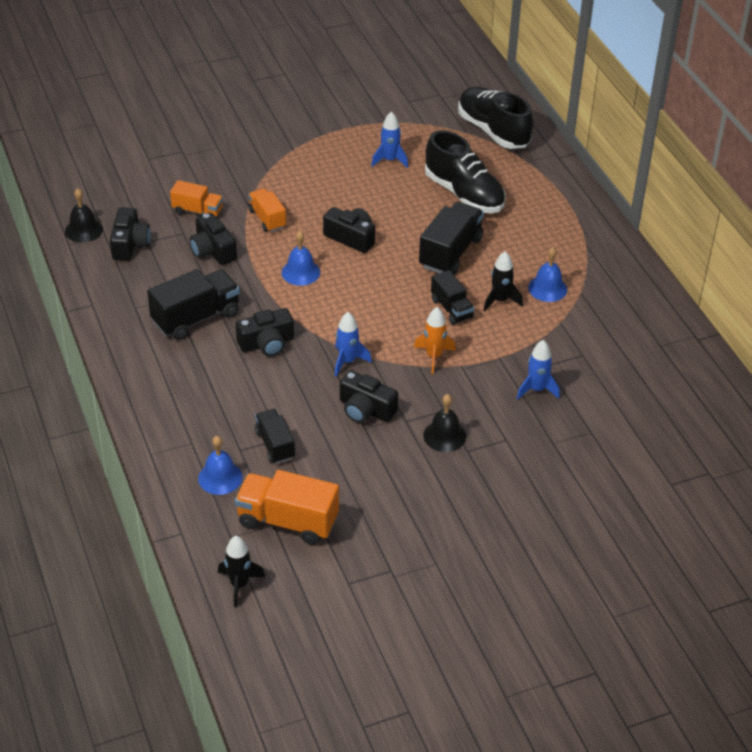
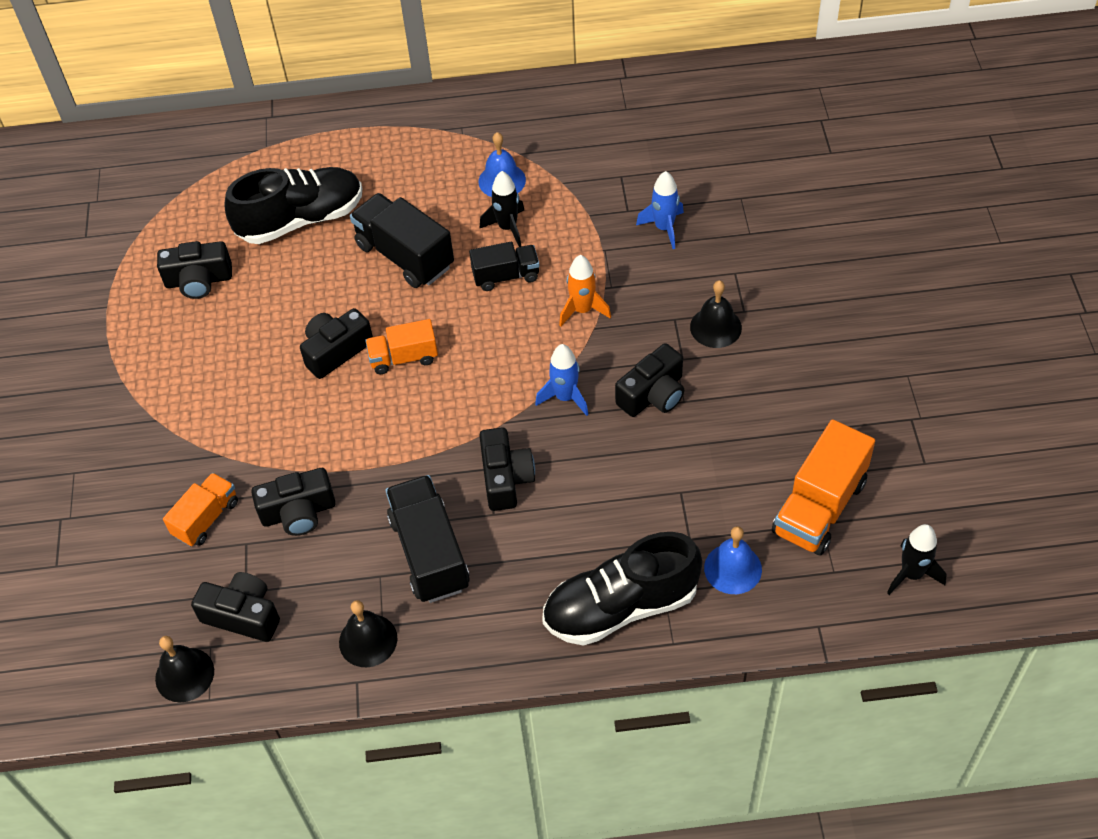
camera: 70 degrees left, 10 degrees up
orange truck [248,188,286,232] -> orange truck moved to [365,319,438,374]
black truck [255,409,295,464] -> none
blue bell [281,231,320,286] -> none
blue rocket [371,111,408,168] -> black camera [157,241,232,299]
black shoe [458,87,533,149] -> black shoe moved to [542,532,702,646]
none -> black bell [339,600,397,667]

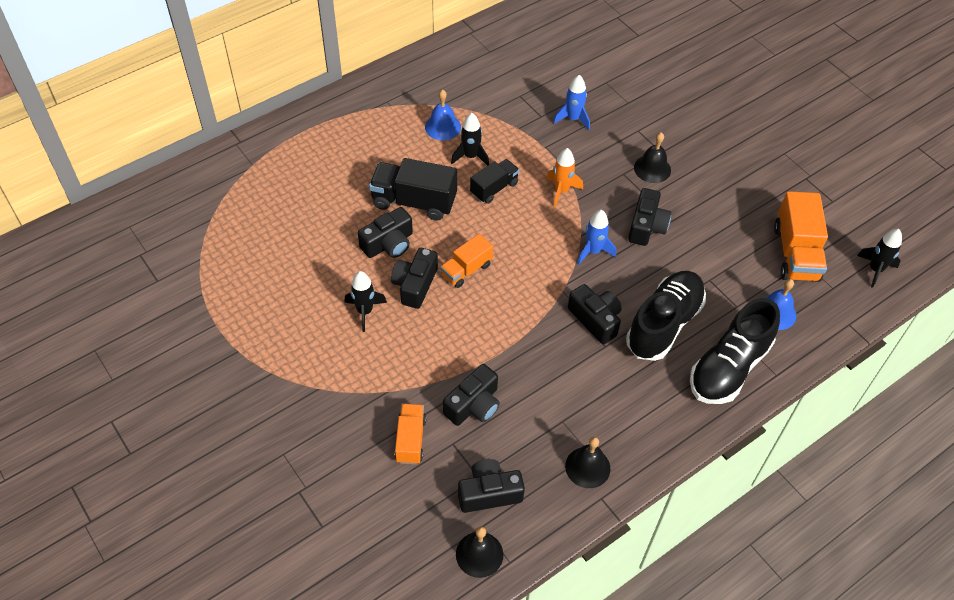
camera: 35 degrees left, 0 degrees up
black camera [157,241,232,299] -> black camera moved to [358,207,413,258]
black shoe [224,167,362,244] -> black shoe moved to [626,271,706,361]
black truck [386,475,470,603] -> none
none -> black rocket [345,271,387,332]

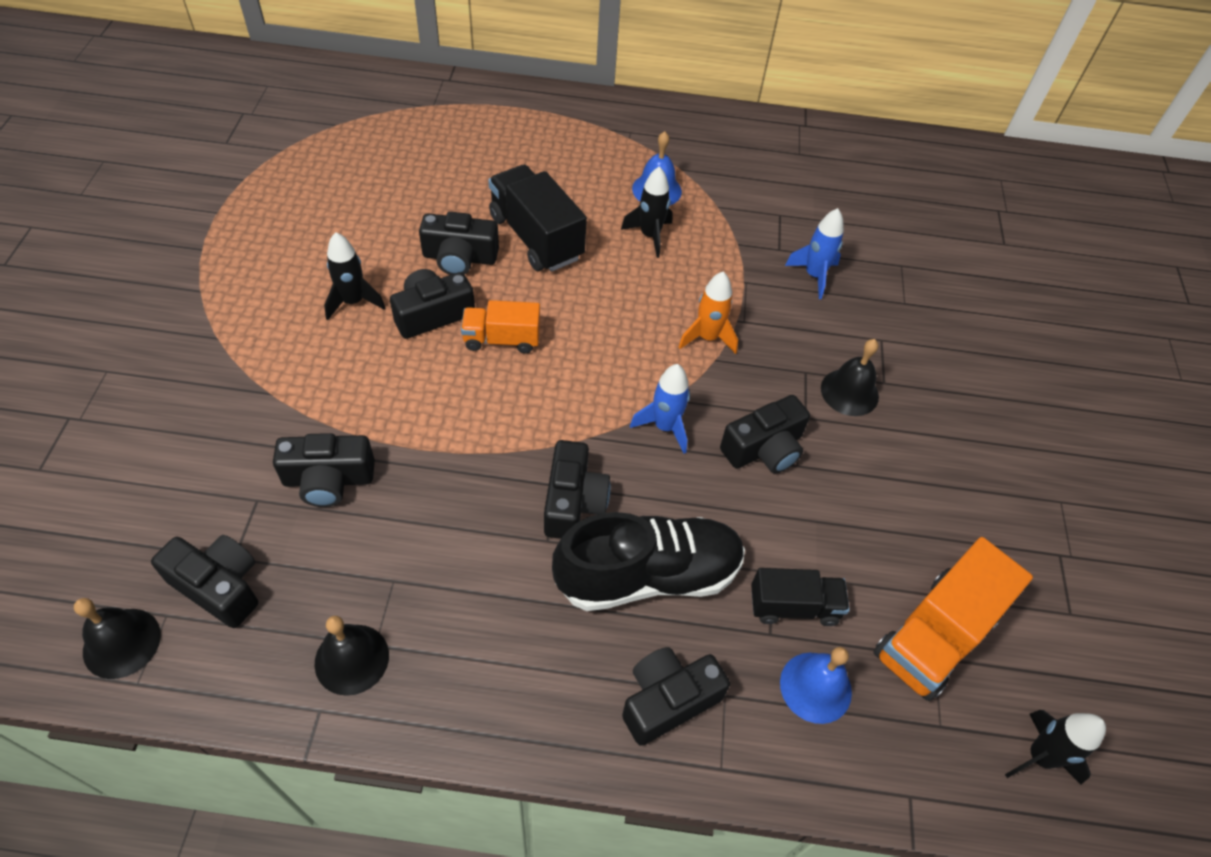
camera: 40 degrees right, 0 degrees up
orange truck [395,404,426,464] -> none
black truck [470,159,519,204] -> black truck moved to [751,568,850,626]
black shoe [690,298,780,404] -> black camera [622,647,730,746]

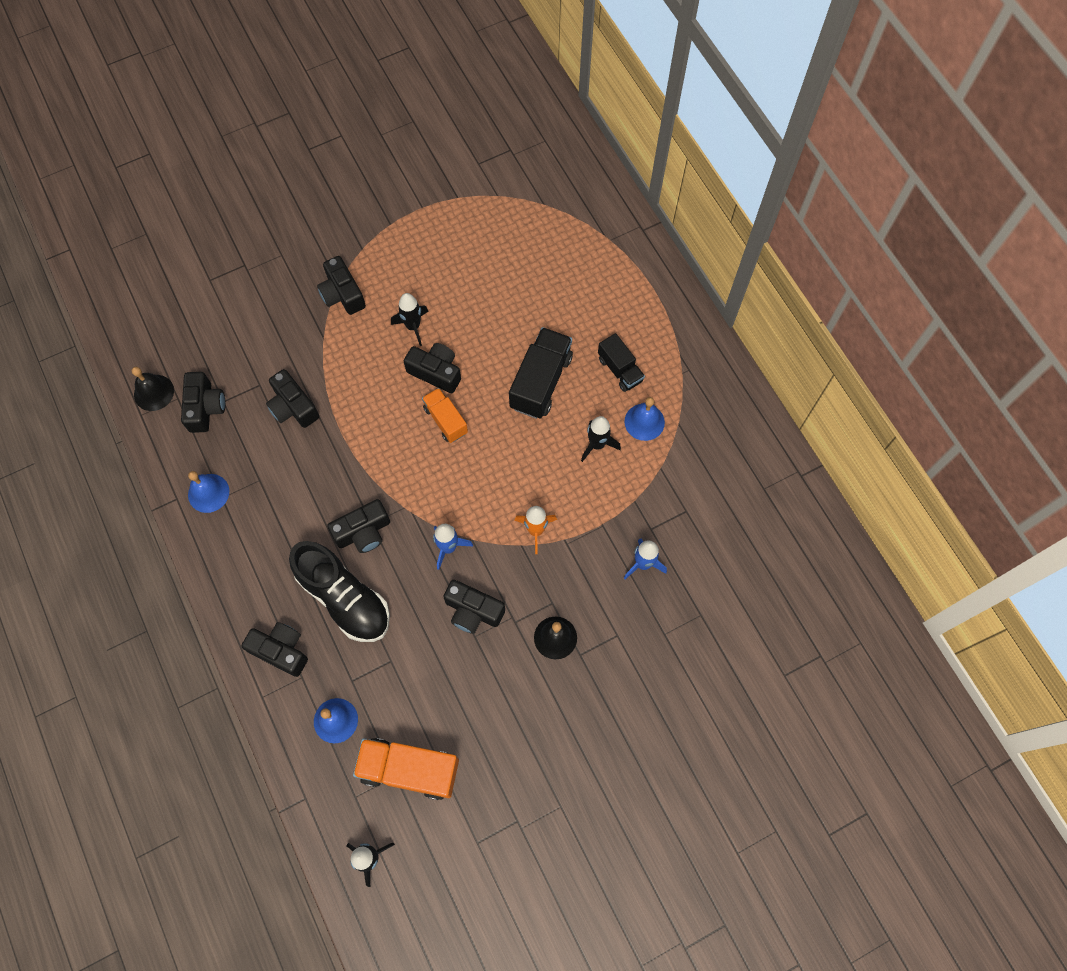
camera: 60 degrees right, 15 degrees up
black bell [315,616,389,696] -> blue bell [188,471,229,513]
black camera [419,212,499,275] -> black camera moved to [317,256,366,315]
black truck [751,568,850,626] -> black truck moved to [598,333,645,392]

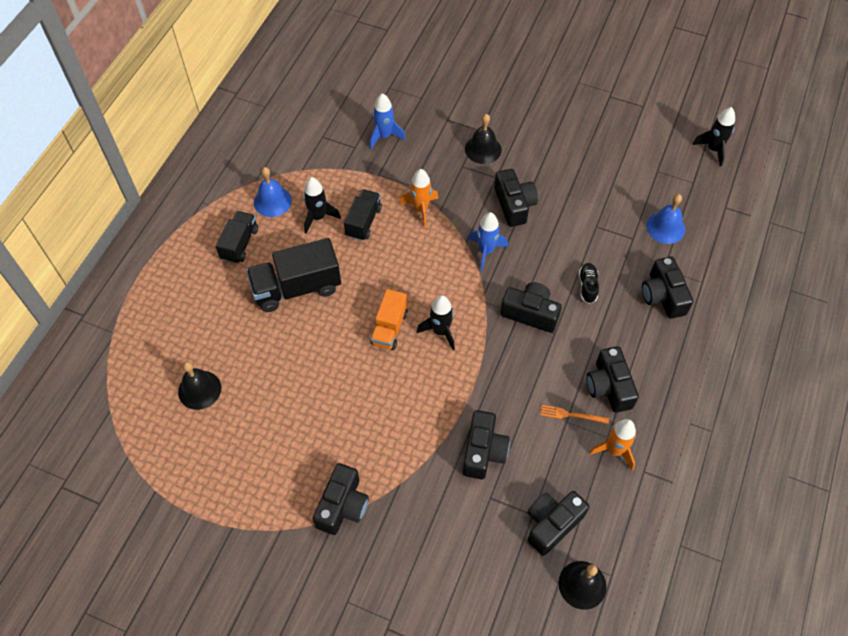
camera: 130 degrees left, 10 degrees down
blue bell [188,471,229,513] -> orange rocket [589,419,636,470]
black shoe [289,541,390,642] -> black shoe [579,263,599,304], size x0.40
orange truck [353,738,459,800] -> none
black rocket [391,293,429,346] -> black rocket moved to [417,295,455,350]
black camera [404,343,461,393] -> black camera moved to [586,346,639,413]
none -> black bell [178,361,221,410]
none -> black truck [344,189,382,241]
none -> orange fork [541,405,609,424]

